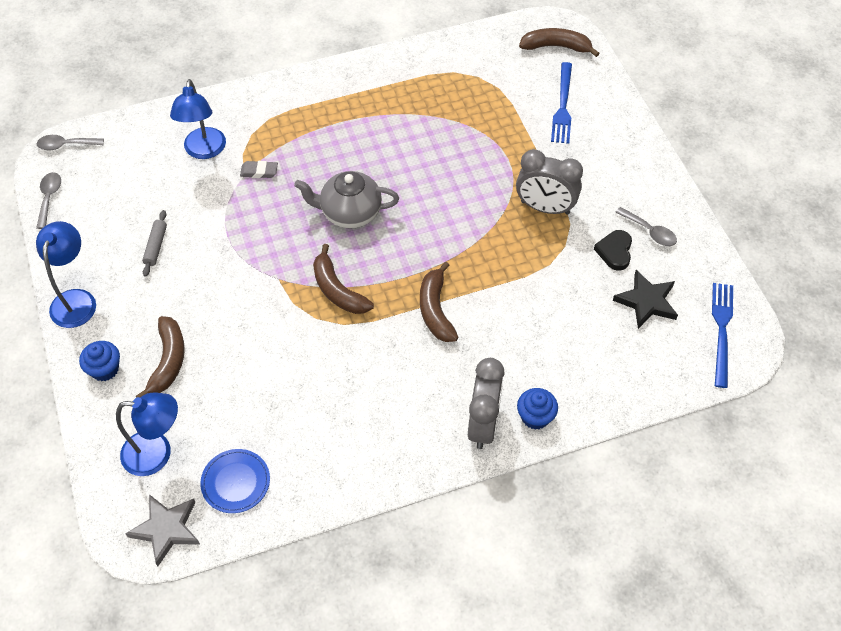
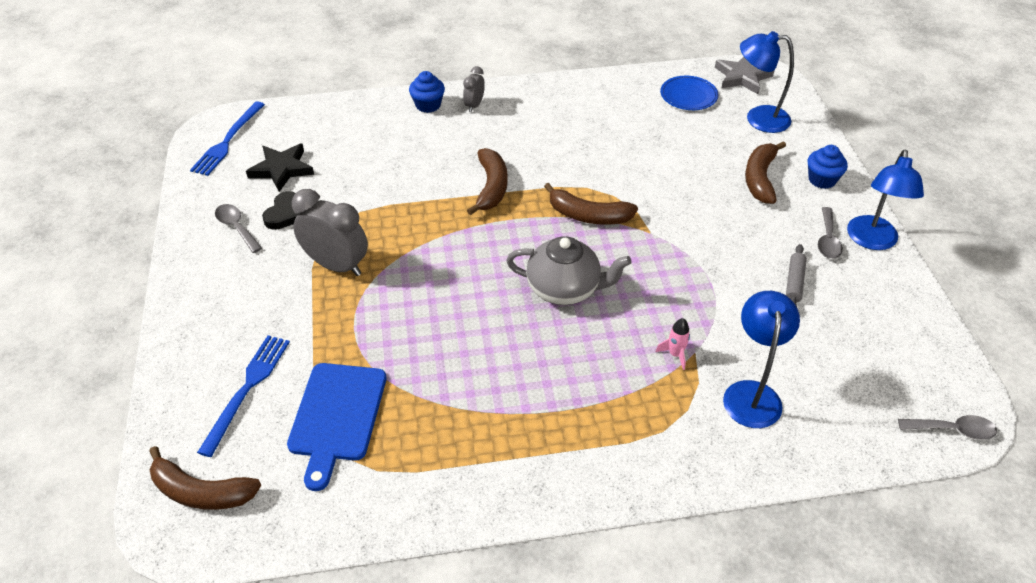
camera: 170 degrees left, 10 degrees down
grey spoon [36,172,61,229] -> grey spoon moved to [818,207,843,259]
grey eraser [240,161,278,178] -> pink rocket [656,318,690,370]
brown banana [313,244,374,314] -> brown banana turned 135 degrees clockwise [544,183,638,225]
grey clock [468,358,505,449] -> grey clock [463,66,485,112], size x0.53
none -> blue cutting board [287,363,387,491]

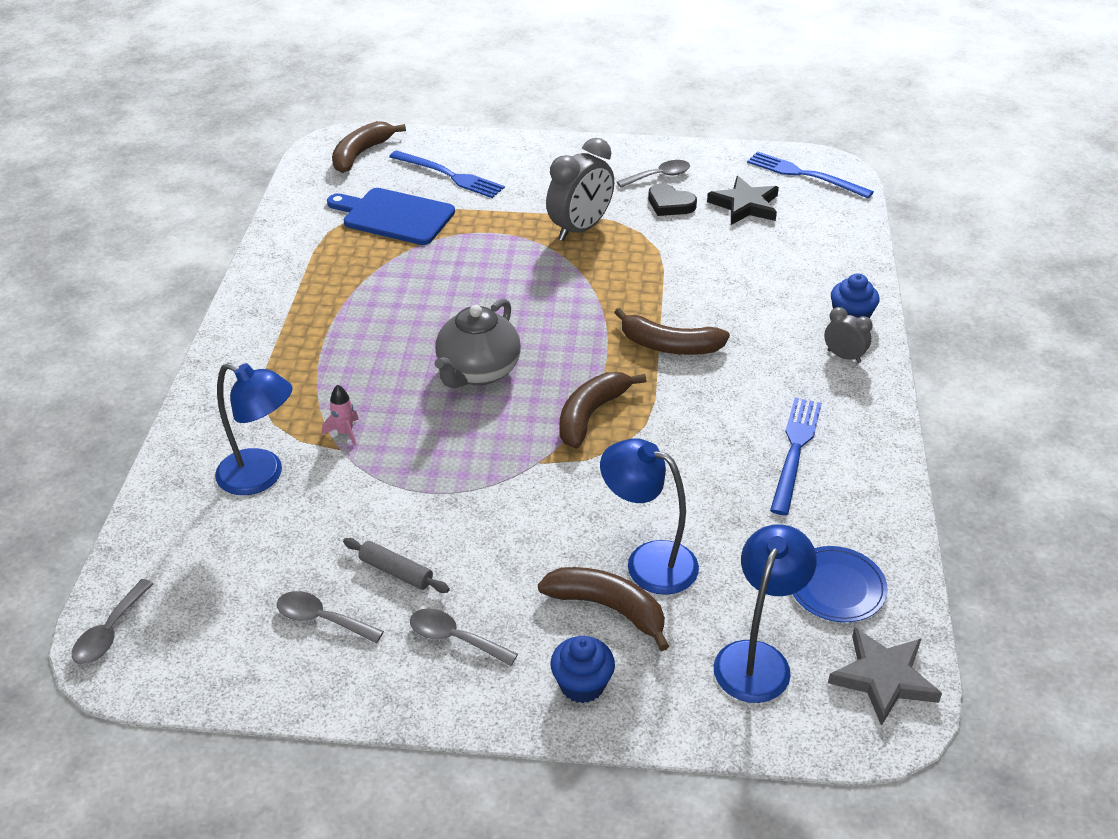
camera: 105 degrees right, 5 degrees down
blue lamp [847,150,924,250] -> blue lamp moved to [600,438,699,595]
none -> grey spoon [277,591,384,643]
none -> blue fork [770,398,822,515]

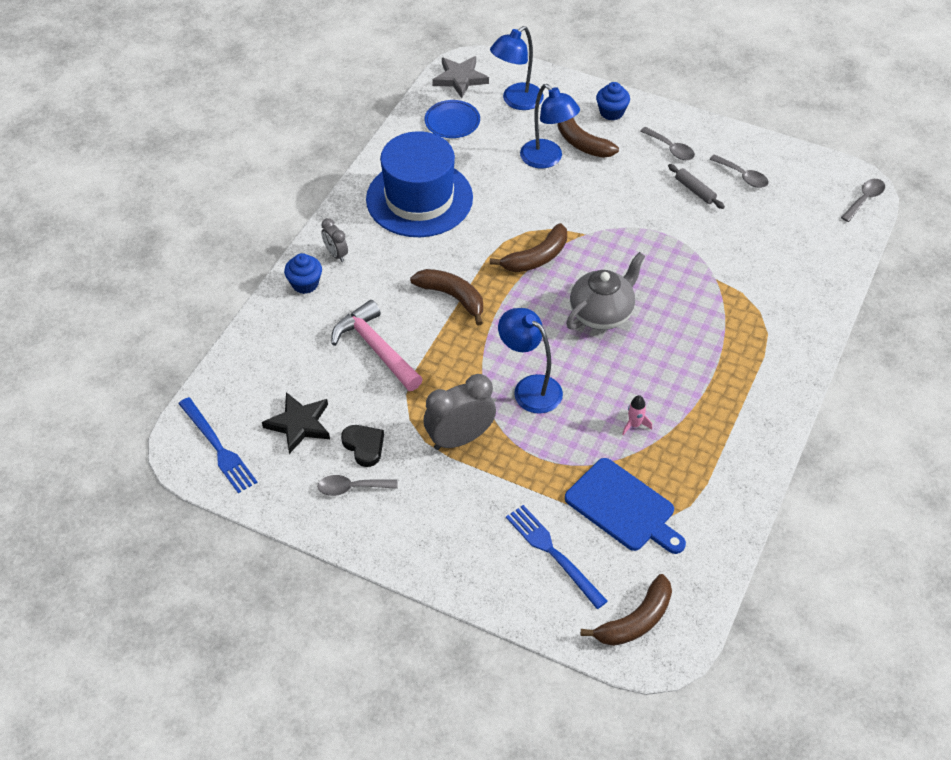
camera: 160 degrees left, 10 degrees up
blue lamp [215,363,293,495] -> blue lamp moved to [498,308,563,414]
pink rocket [322,385,359,446] -> pink rocket moved to [622,395,652,435]
blue fork [770,398,822,515] -> blue hat [366,131,473,237]
none -> pink hammer [331,300,423,391]

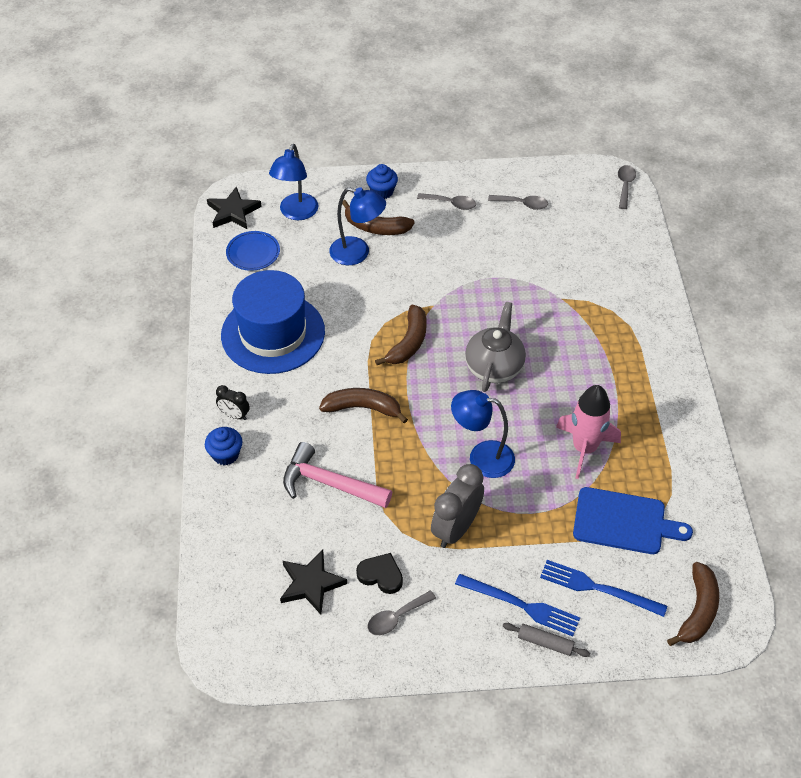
camera: 30 degrees left, 0 degrees up
blue fork [178,397,258,493] -> blue fork moved to [455,574,580,637]
grey clock [321,218,348,262] -> black clock [216,385,250,420]
grey star [432,56,489,98] -> black star [207,187,262,229]
pink rocket [622,395,652,435] -> pink rocket [556,385,621,479], size x2.31
grey rolling pin [668,164,725,209] -> grey rolling pin moved to [503,623,590,657]

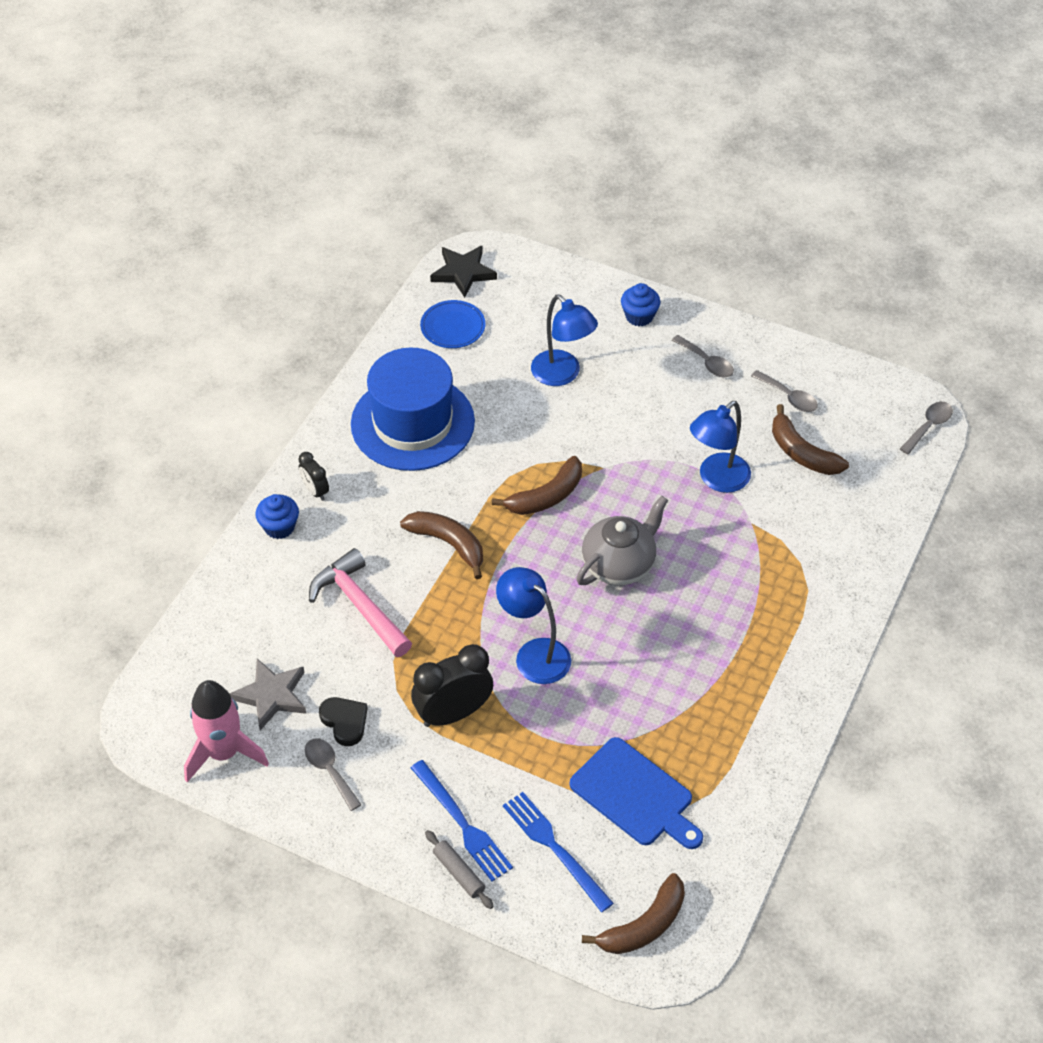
camera: 30 degrees right, 0 degrees up
blue lamp [269,144,319,220] -> blue lamp moved to [690,401,751,493]
black star [280,550,347,614] -> grey star [229,659,306,731]
brown banana [342,200,415,235] -> brown banana moved to [772,404,849,475]
grey spoon [368,590,436,635] -> grey spoon turned 60 degrees clockwise [305,739,361,811]
grey clock [431,464,484,548] -> black clock [411,644,493,727]
pink rocket [556,385,621,479] -> pink rocket moved to [184,680,269,782]

